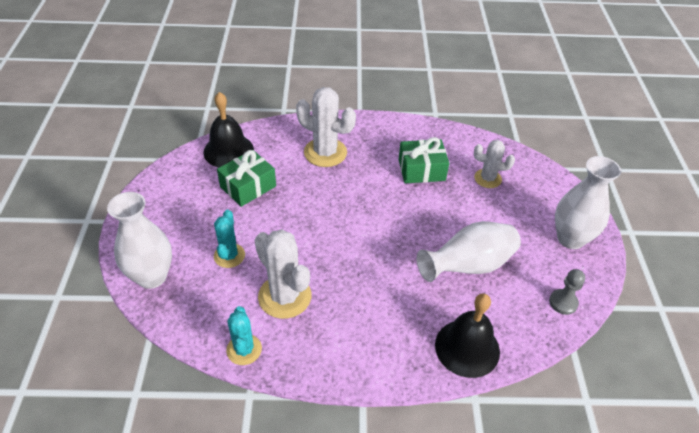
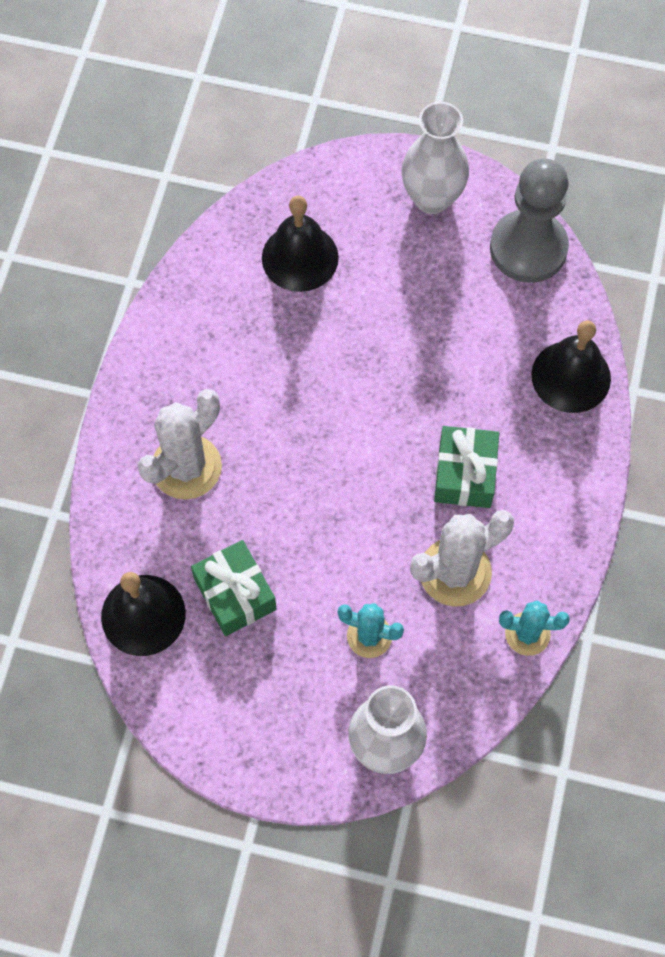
camera: 75 degrees left, 20 degrees up
green gift [398,137,449,183] -> green gift moved to [434,426,499,508]
white vase [417,221,521,282] -> none
white cactus [474,140,515,188] -> black bell [262,196,339,292]
grey pawn [549,269,585,315] -> grey pawn [490,159,569,283], size x2.21

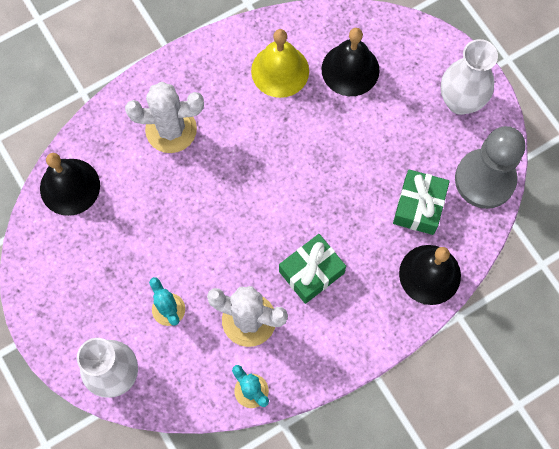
camera: 45 degrees right, 5 degrees up
green gift [191,540,276,636] -> green gift moved to [393,169,450,235]
none -> yellow bell [251,29,309,98]

